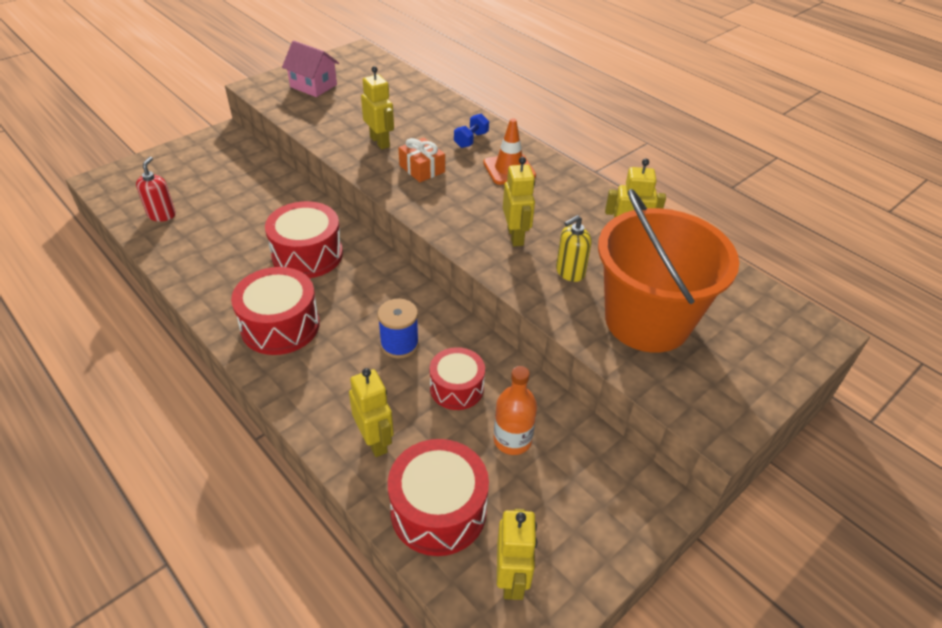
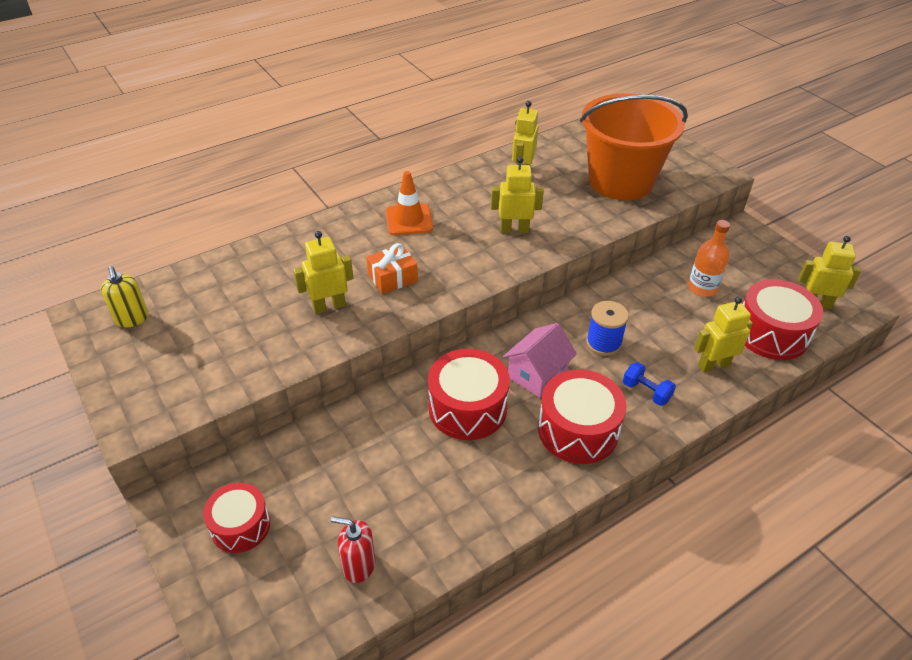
camera: 80 degrees left, 0 degrees up
pink house [282,41,339,97] -> pink house moved to [503,323,577,398]
red drum [430,347,485,410] -> red drum moved to [203,483,270,553]
blue dumbbell [454,114,489,148] -> blue dumbbell moved to [623,362,676,406]
yellow soap dispenser [556,215,592,282] -> yellow soap dispenser moved to [101,266,148,328]

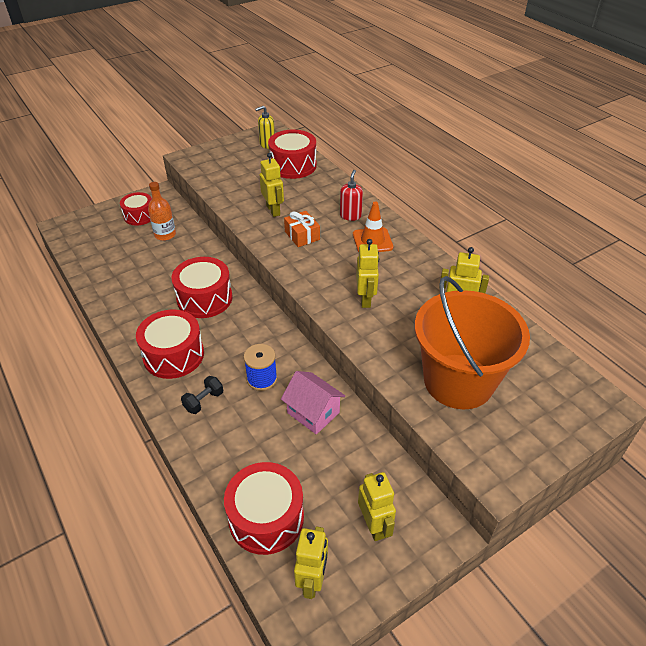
camera: 90 degrees right, 0 degrees up
red soap dispenser [331,516,376,583] -> red soap dispenser moved to [340,170,363,221]
pink house [503,323,577,398] -> pink house moved to [281,371,345,434]
blue dumbbell [623,362,676,406] -> black dumbbell [181,376,223,414]
orange bottle [688,220,730,297] -> orange bottle moved to [148,182,176,241]
yellow robot [694,297,753,372] -> yellow robot moved to [358,472,396,541]
none -> red drum [268,130,316,179]

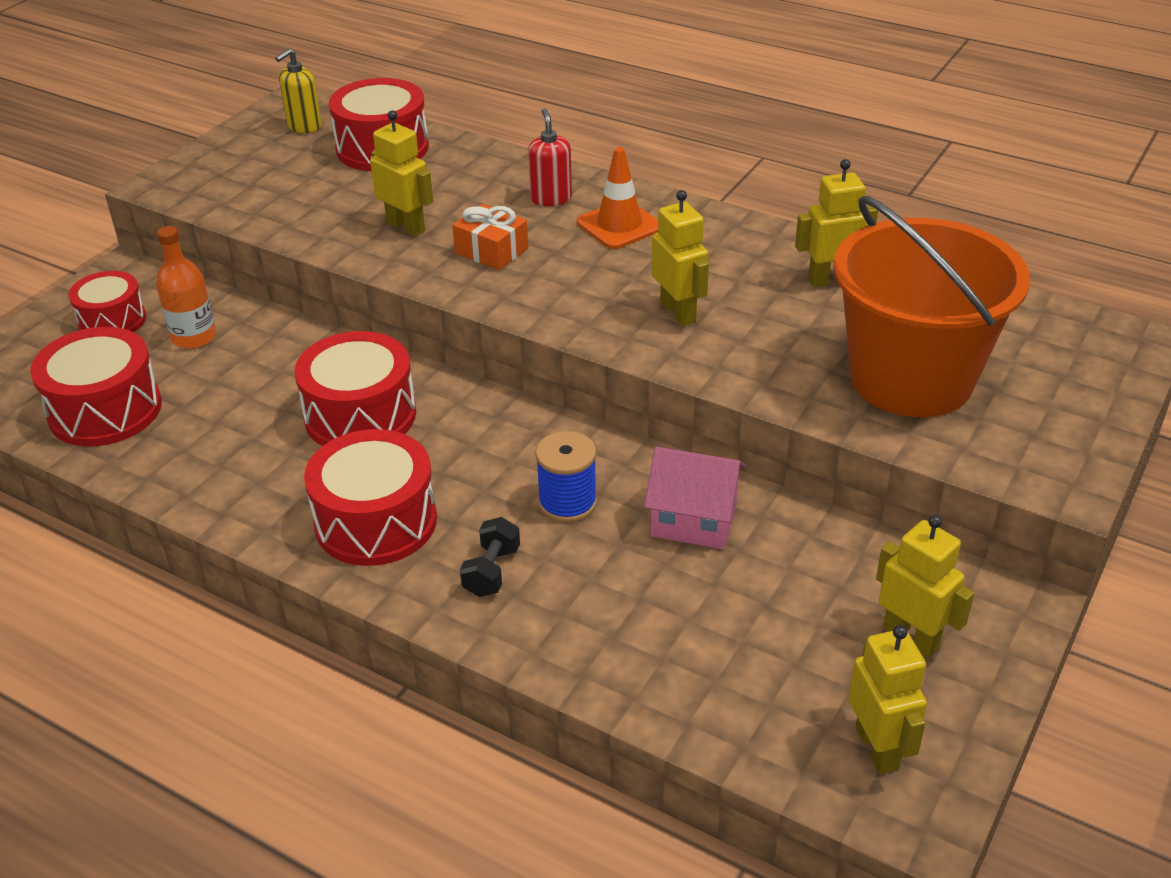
camera: 25 degrees left, 5 degrees down
red drum [224,462,304,555] -> red drum moved to [30,327,162,447]

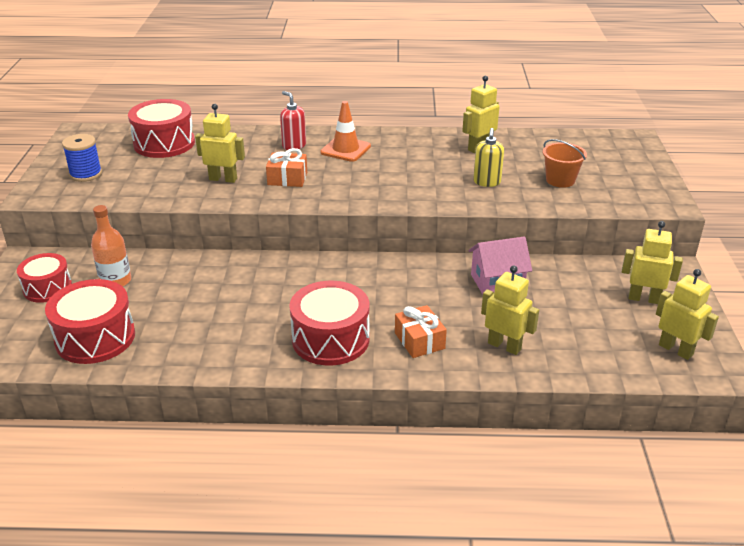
camera: 30 degrees left, 5 degrees down
yellow soap dispenser [275,48,321,133] -> yellow soap dispenser moved to [473,128,504,187]
red drum [295,331,416,446] -> none
black dumbbell [460,517,520,597] -> orange gift [395,305,447,358]
blue spool [535,431,597,523] -> blue spool moved to [62,134,102,182]
yellow robot [652,190,709,326] -> yellow robot moved to [481,265,539,355]
orange bucket [833,196,1030,417] -> orange bucket [542,139,587,188], size x0.43

